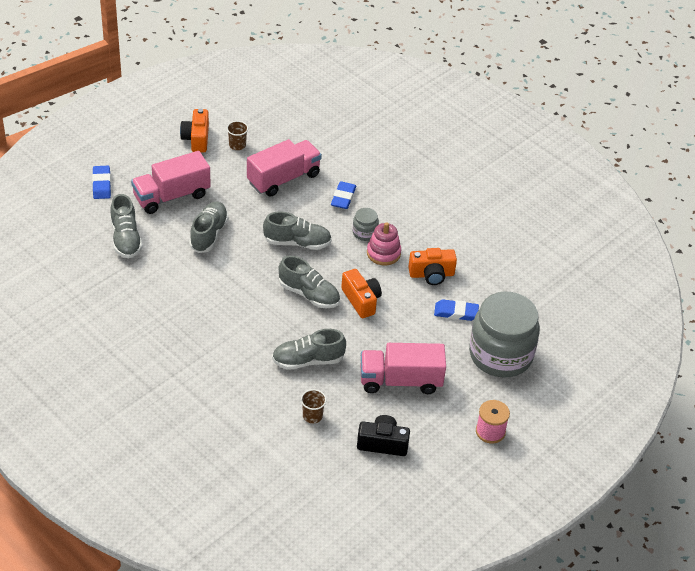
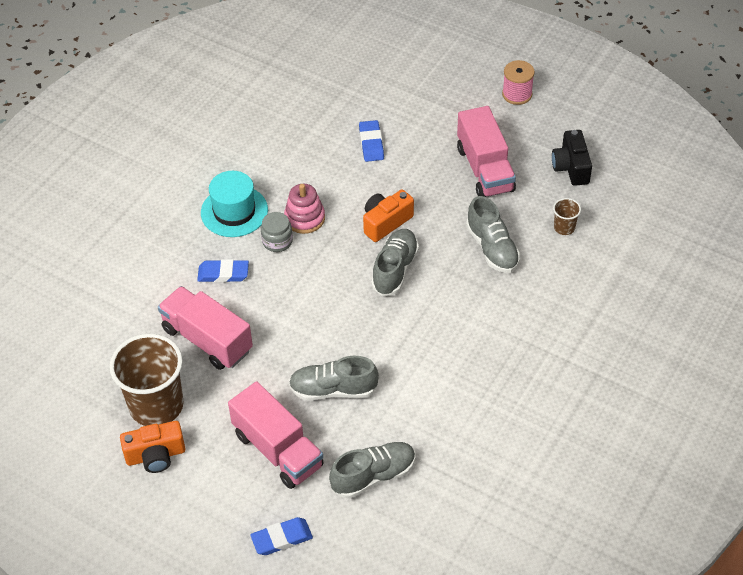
camera: 100 degrees left, 5 degrees up
brown cup [227,121,248,150] -> brown cup [109,334,183,426], size x2.33
grey shoe [263,212,332,250] -> none
orange camera [408,248,457,285] -> none
grey jar [469,292,540,378] -> none
none -> turquoise hat [201,171,268,237]

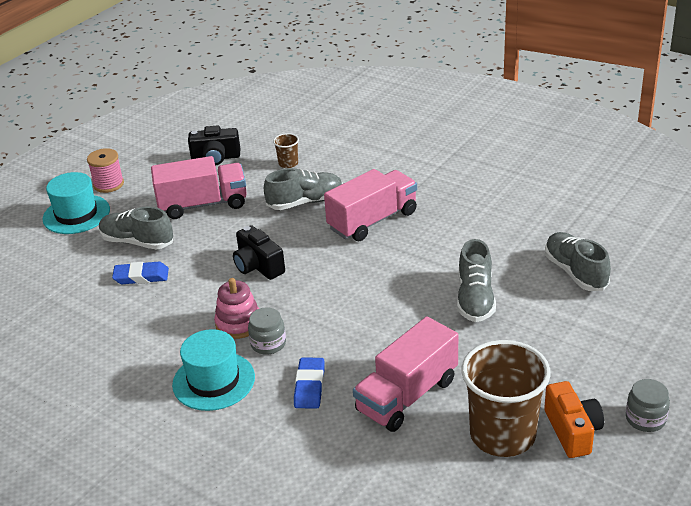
camera: 85 degrees left, 15 degrees down
pink truck [228,381,324,489] -> pink truck moved to [324,169,417,241]
blue eraser [250,517,313,555] -> none
orange camera [363,189,414,242] -> black camera [233,225,285,280]
grey shoe [371,229,419,296] -> grey shoe moved to [99,207,173,250]
none -> turquoise hat [43,172,110,234]
none -> grey jar [626,379,670,432]

